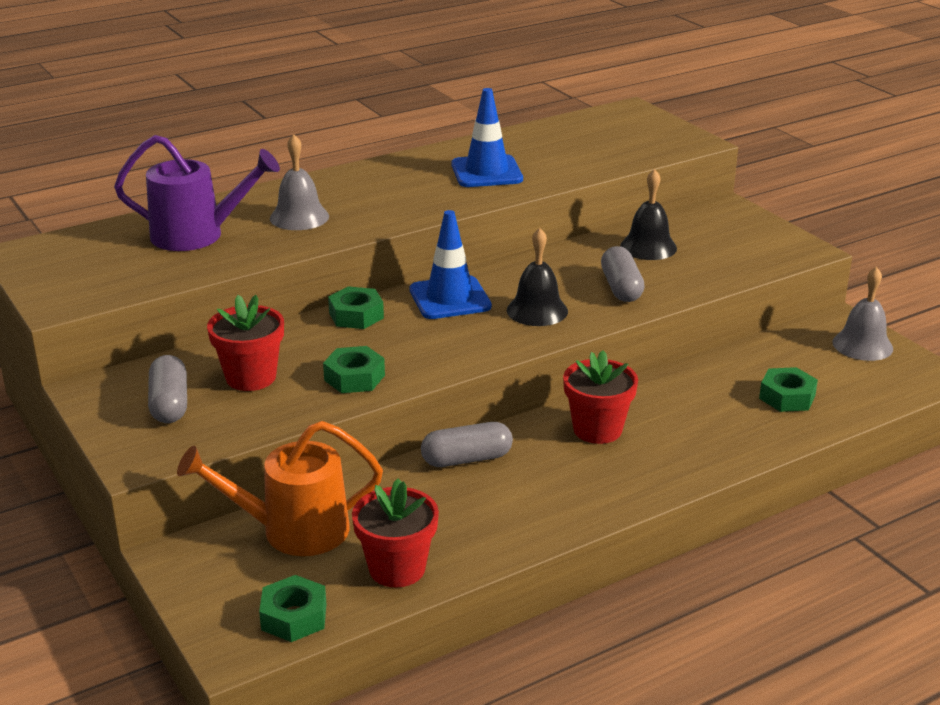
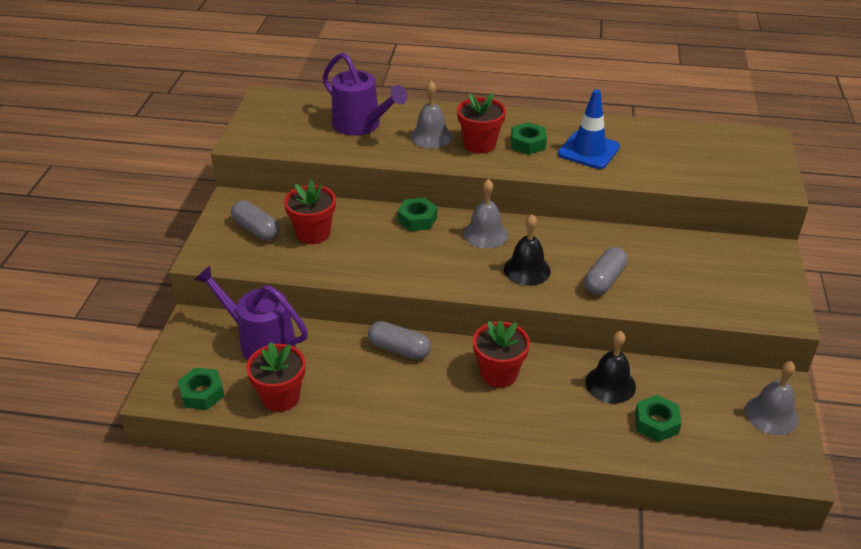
camera: 40 degrees right, 10 degrees up
grey capsule [148,355,187,423] -> grey capsule turned 75 degrees counterclockwise [231,200,279,241]
orange watering can [177,421,383,556] -> purple watering can [194,266,308,360]
green nut [323,346,385,393] -> green nut moved to [511,122,547,155]
blue traffic cone [410,210,492,319] -> grey bell [463,179,508,248]
black bell [620,169,677,260] -> black bell moved to [585,331,636,403]
none -> red flower pot [457,93,506,153]

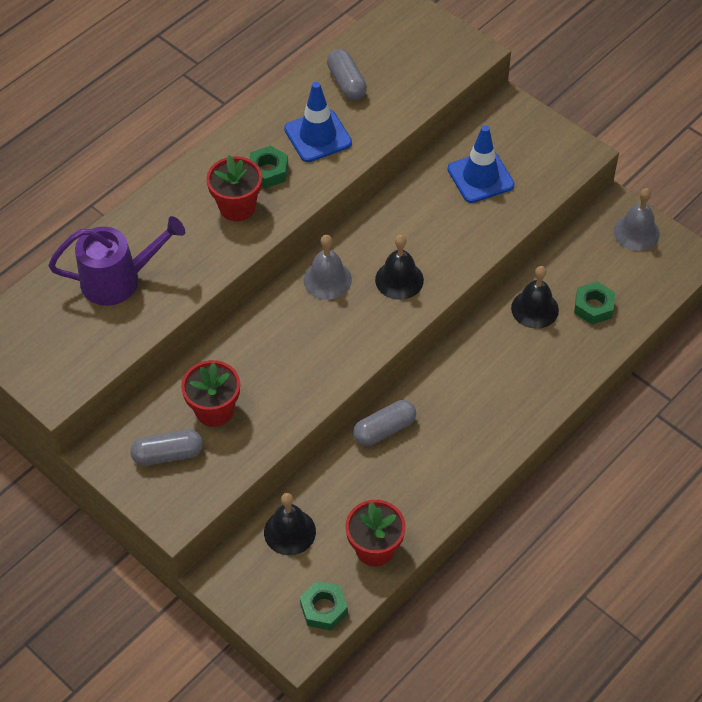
camera: 55 degrees left, 15 degrees up
purple watering can [194,266,308,360] -> black bell [264,493,316,555]
green nut [397,198,437,231] -> none
grey bell [410,81,452,148] -> none
red flower pot [473,321,530,388] -> none
grey capsule [584,247,628,295] -> grey capsule moved to [327,49,367,100]
none -> blue traffic cone [448,125,515,203]

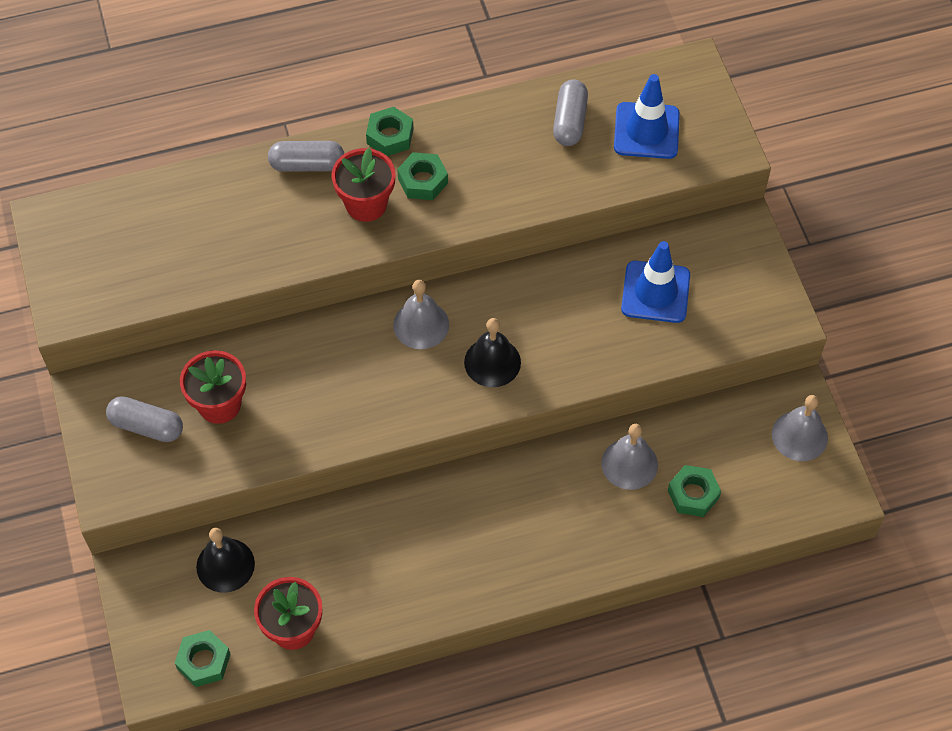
camera: 30 degrees right, 5 degrees up
purple watering can [48,216,185,306] -> none
blue traffic cone [284,82,352,162] -> blue traffic cone moved to [614,74,680,159]
grey capsule [353,400,416,446] -> grey capsule moved to [268,141,344,172]
black bell [511,266,559,329] -> grey bell [601,424,658,490]
none -> green nut [366,107,414,156]

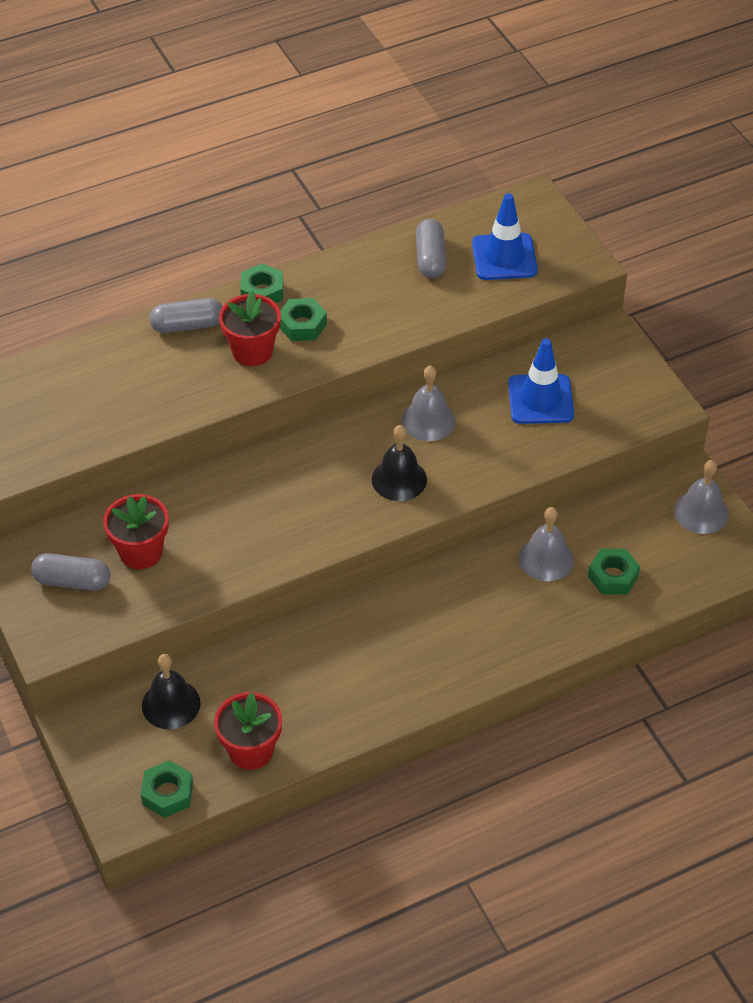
camera: 10 degrees left, 10 degrees down
grey bell [393,280,449,349] -> grey bell moved to [402,365,456,441]

